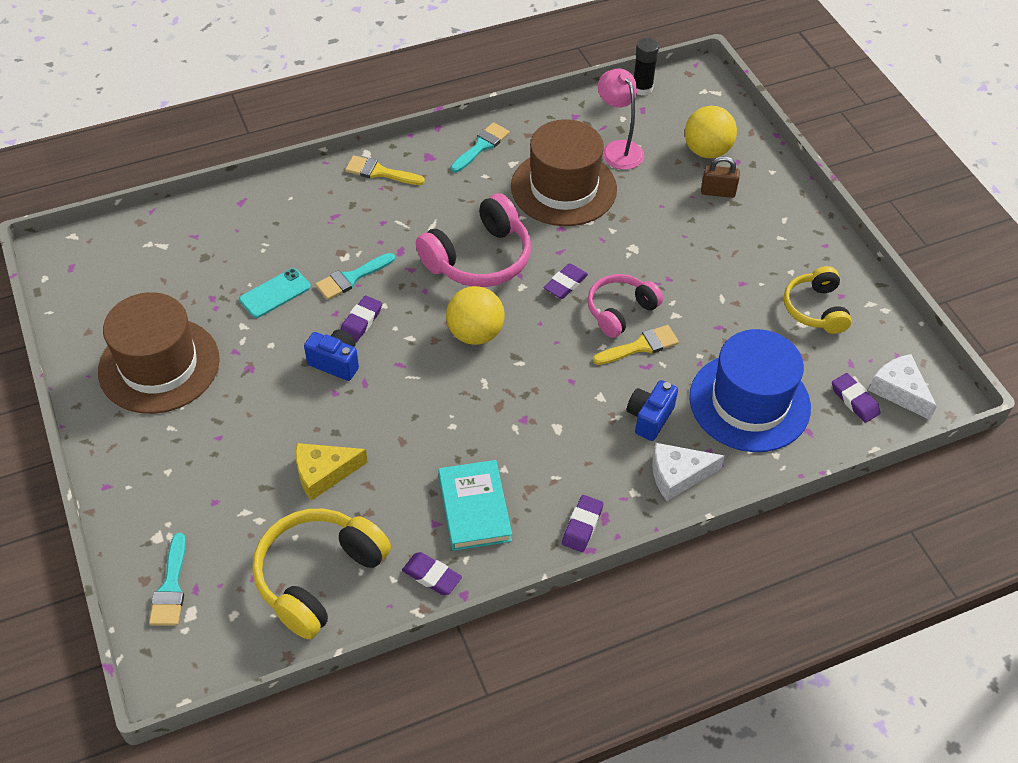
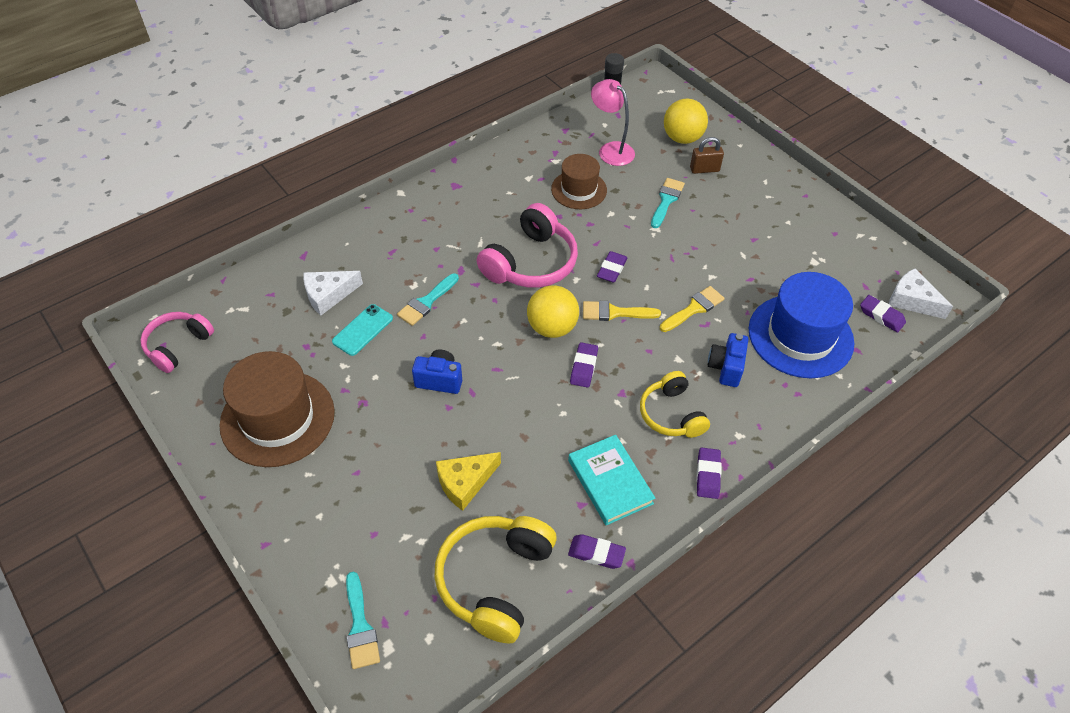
camera: 15 degrees left, 0 degrees up
purple eraser [340,295,382,342] -> purple eraser moved to [570,342,598,388]
yellow brush [345,155,425,185] -> yellow brush moved to [583,301,661,321]
turquoise brush [450,122,510,173] -> turquoise brush moved to [651,178,685,228]
brown hat [511,119,617,226] -> brown hat [551,154,607,209], size x0.61
pink headphones [587,274,663,338] -> pink headphones moved to [140,312,214,373]
white cheese [652,443,725,501] -> white cheese moved to [303,271,363,316]
yellow headphones [784,266,852,334] -> yellow headphones moved to [640,371,710,438]

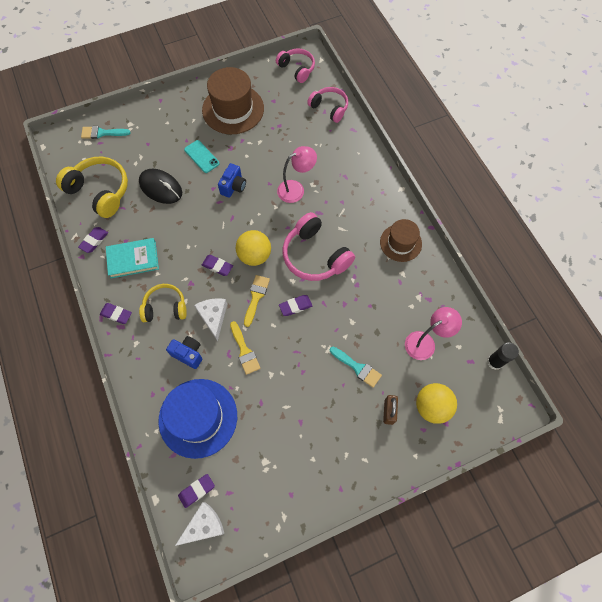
camera: 105 degrees right, 15 degrees up
white cheese [303,271,363,316] -> white cheese moved to [194,298,227,341]
turquoise phone [332,304,393,356] -> turquoise phone moved to [184,140,220,173]
turquoise brush [397,273,459,326] -> pink lamp [277,146,317,203]
yellow cheese [436,452,501,511] -> black mouse [139,169,182,204]
brown hat [551,154,607,209] -> brown hat moved to [380,219,422,262]
purple eraser [597,251,627,282] -> purple eraser turned 60 degrees counterclockwise [279,295,312,316]
none -> pink headphones [307,87,348,123]

